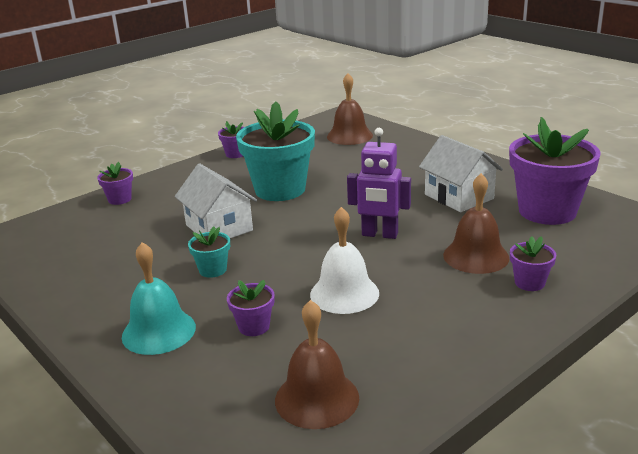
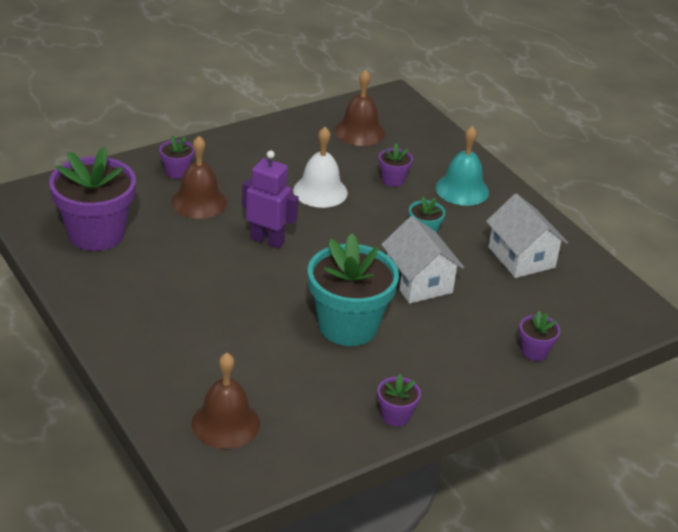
camera: 175 degrees left, 10 degrees up
white house [419,135,503,212] -> white house moved to [486,193,568,278]

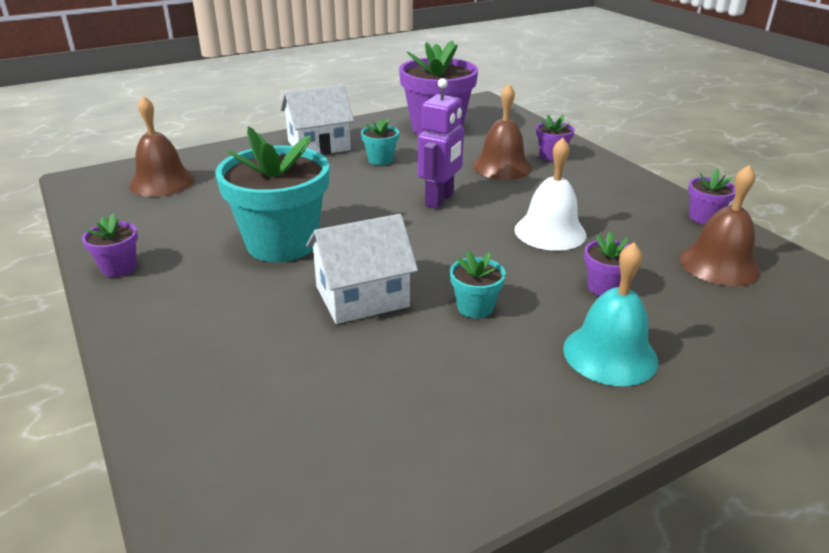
camera: 95 degrees right, 5 degrees down
white house [486,193,568,278] -> white house moved to [280,85,354,155]
purple flower pot [519,311,560,361] -> purple flower pot moved to [688,169,735,224]
none -> turquoise flower pot [361,118,399,165]

